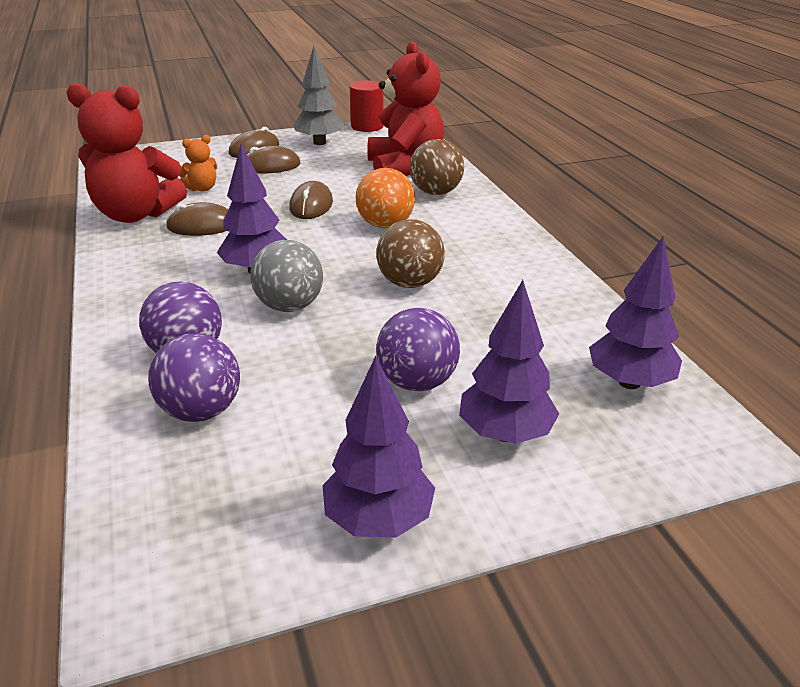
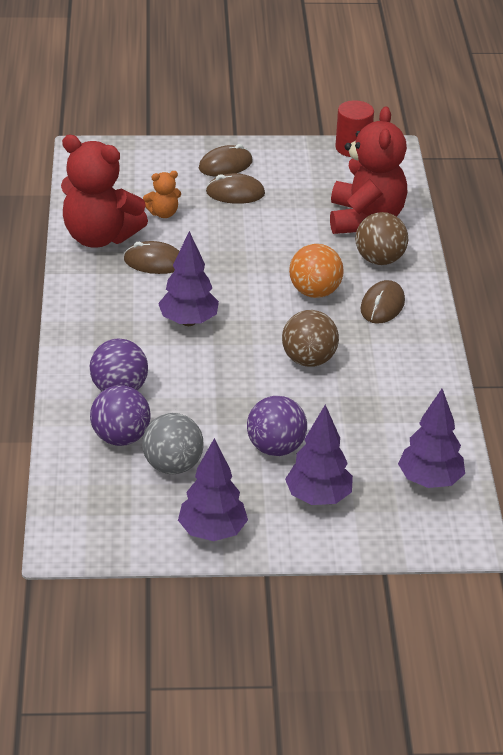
camera: 15 degrees right, 5 degrees up
grey ball [250,240,323,312] -> grey ball moved to [142,413,204,474]
brown mouse [289,181,333,219] -> brown mouse moved to [360,280,405,324]
grey tree [293,46,344,145] -> none

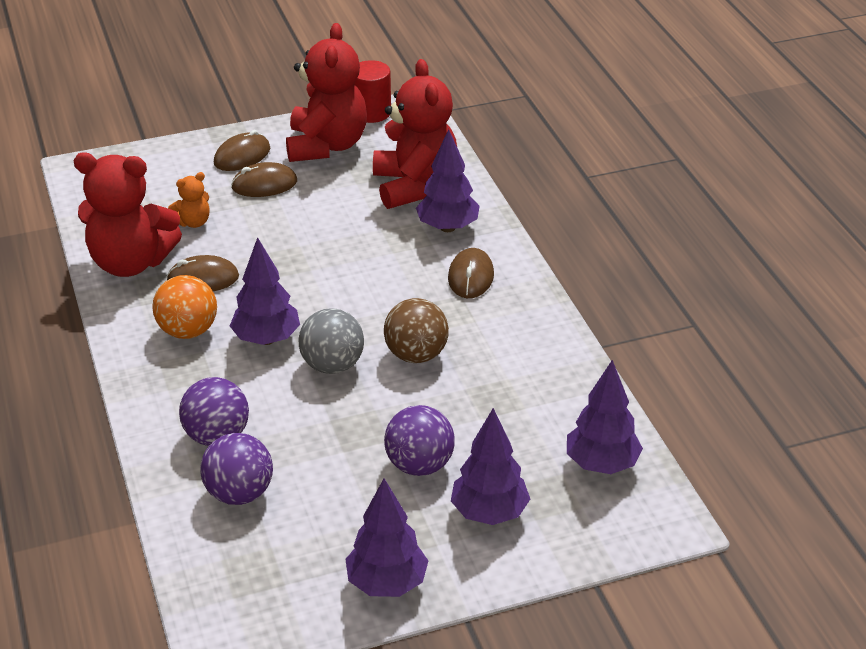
camera: 15 degrees left, 0 degrees up
grey ball [142,413,204,474] -> grey ball moved to [299,308,364,374]
orange ball [289,244,344,298] -> orange ball moved to [152,275,217,339]
brown ball [355,212,408,265] -> purple tree [416,129,480,232]
none -> red teddy bear [286,23,367,162]

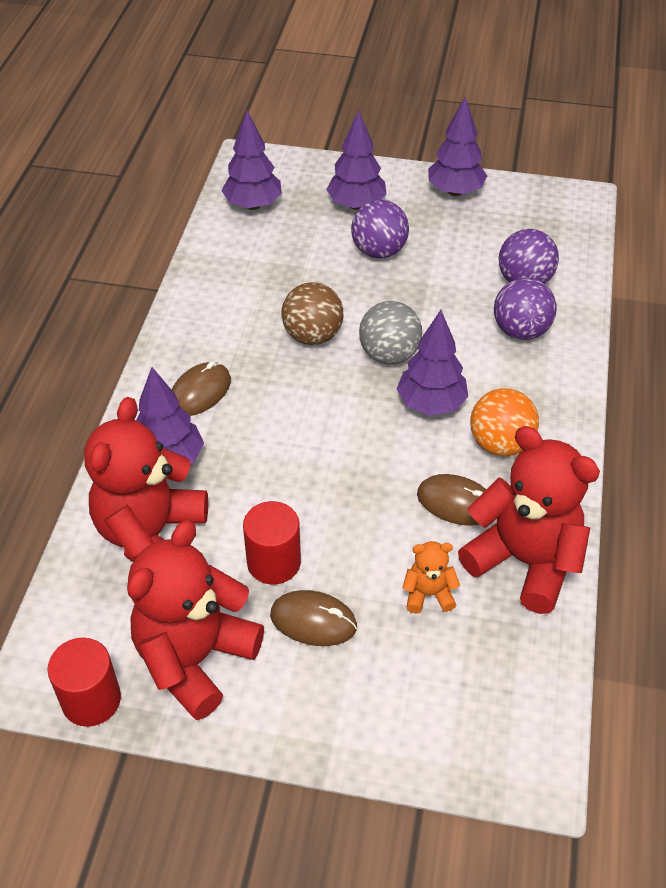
camera: 150 degrees left, 10 degrees up
brown mouse [214,130,270,171] -> none
none -> red cylinder [243,501,301,584]

